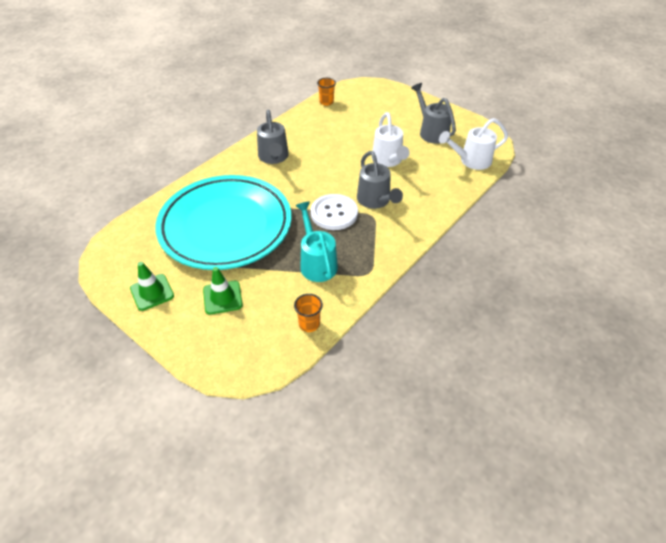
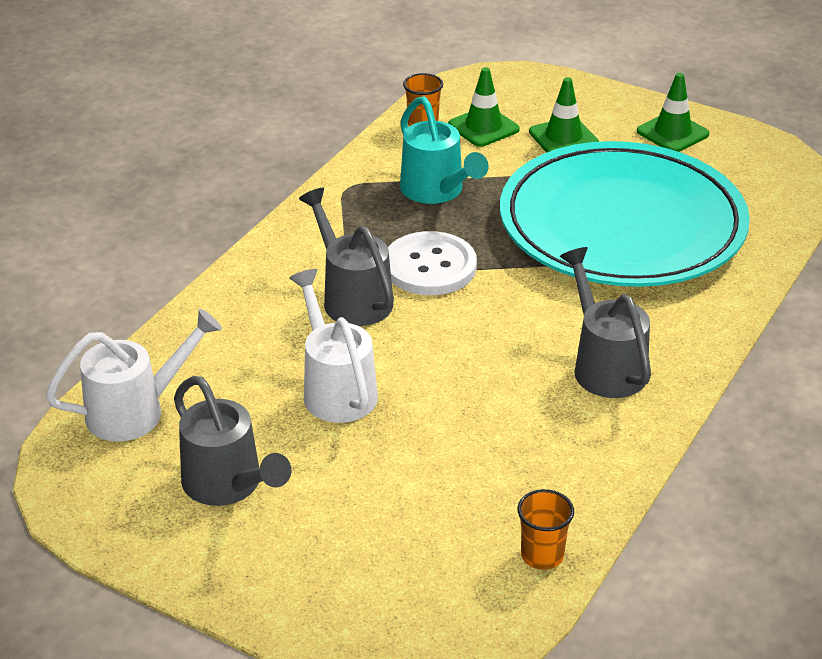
camera: 170 degrees right, 10 degrees down
none -> green traffic cone [448,67,520,147]

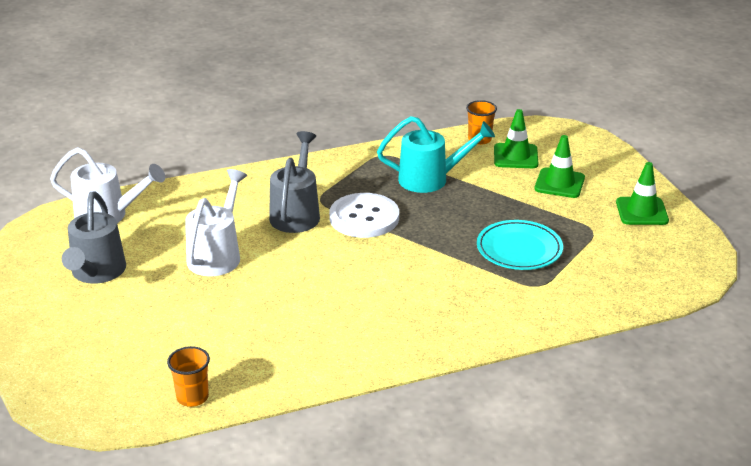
camera: 40 degrees right, 5 degrees down
turquoise watering can [400,96,488,204] -> turquoise watering can turned 105 degrees counterclockwise [377,116,495,193]
turquoise plate [500,141,750,287] -> turquoise plate [477,220,563,270], size x0.43
grey watering can [560,247,651,398] -> none

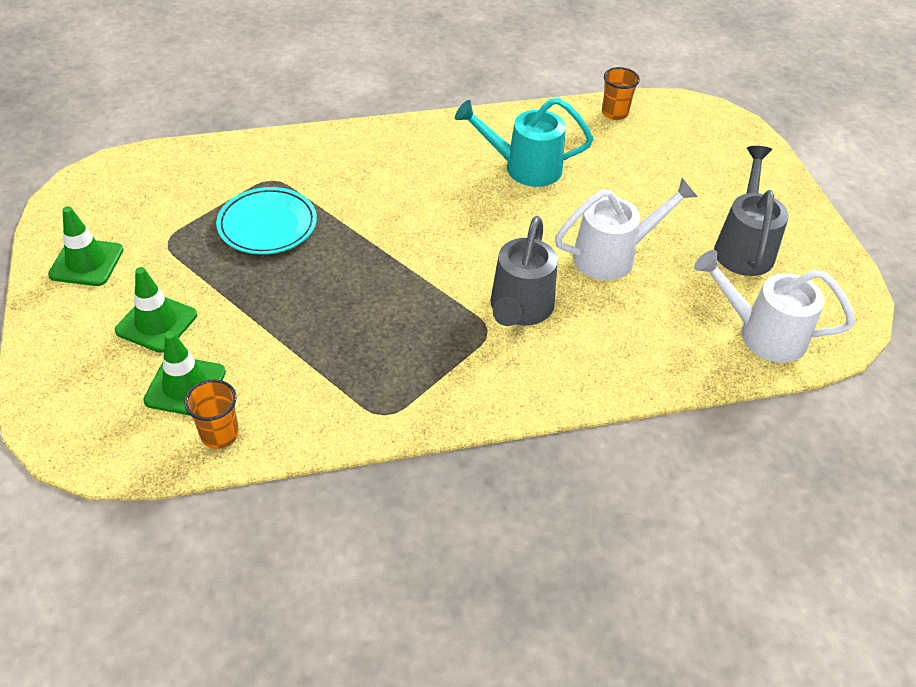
camera: 175 degrees left, 15 degrees up
white watering can [185,169,247,276] -> white watering can turned 135 degrees counterclockwise [555,178,698,280]
white button [329,193,399,238] -> none
turquoise watering can [377,116,495,193] -> turquoise watering can moved to [455,97,593,187]

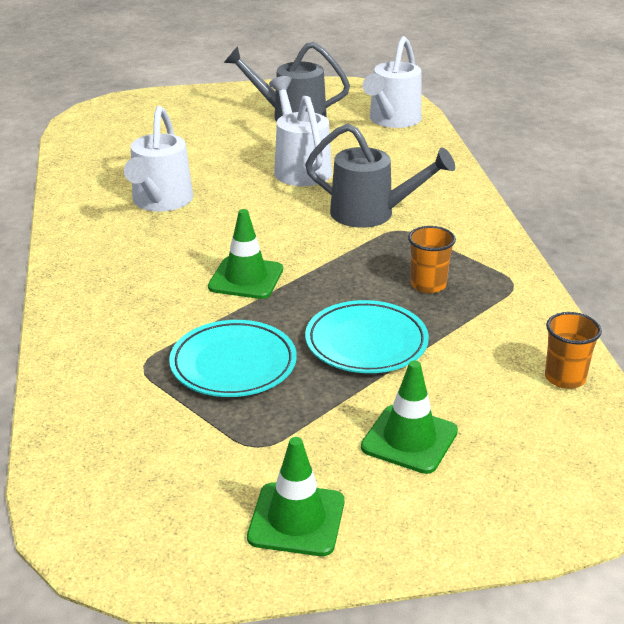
camera: 85 degrees left, 15 degrees down
green traffic cone [143,331,226,416] -> green traffic cone moved to [208,209,283,299]
turquoise watering can [455,97,593,187] -> white watering can [124,106,193,212]
orange cup [602,67,640,120] -> orange cup moved to [408,226,456,293]
none -> turquoise plate [305,300,429,373]

